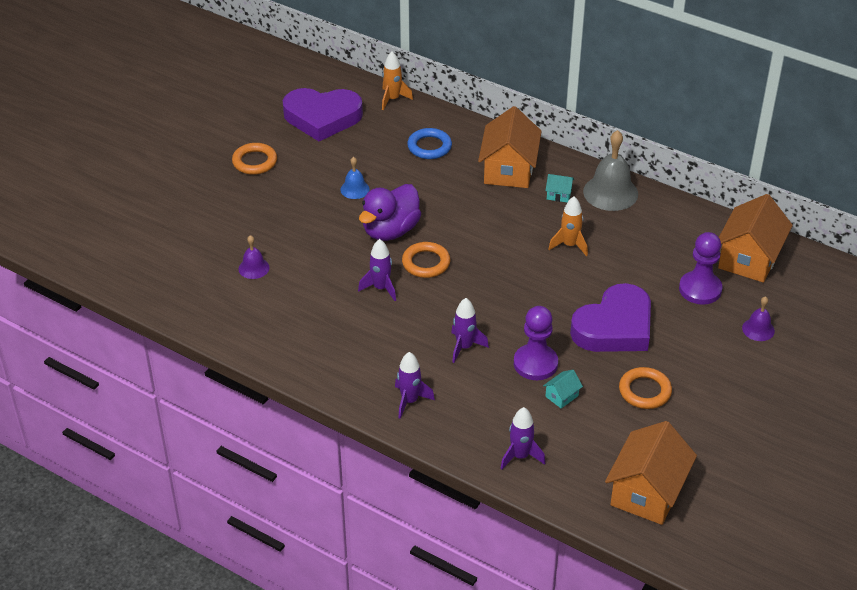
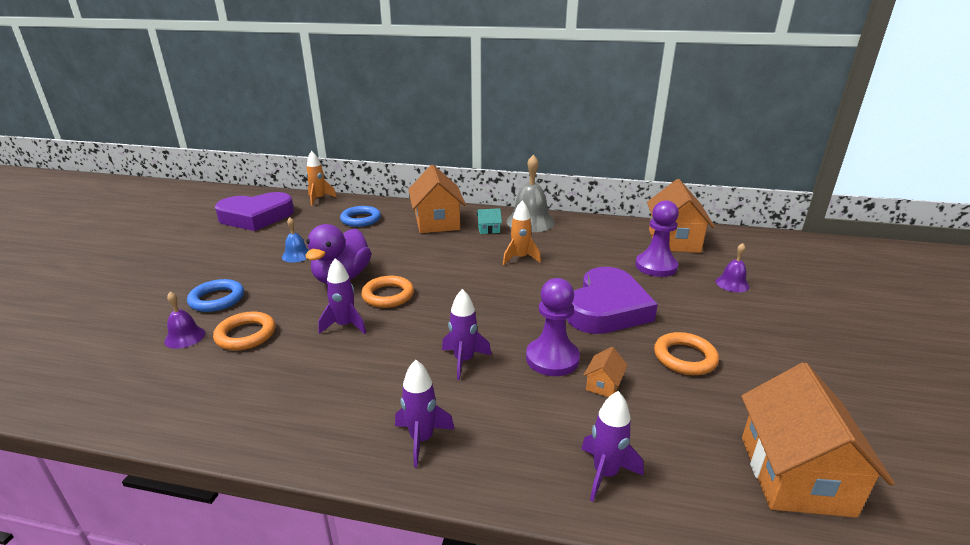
camera: 20 degrees left, 15 degrees down
orange ring [232,143,277,175] -> orange ring moved to [213,312,276,351]
turquoise house [543,370,583,408] -> orange house [583,347,628,397]
none -> blue ring [187,279,244,312]

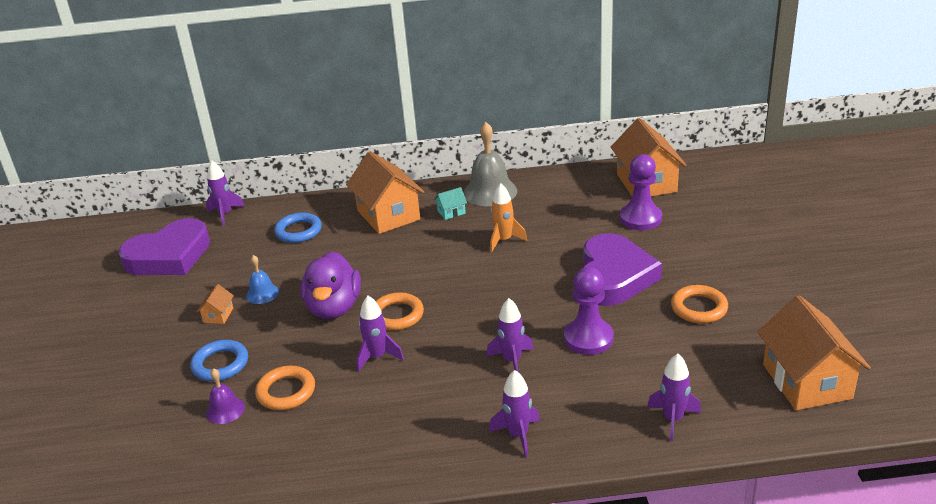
camera: 15 degrees left, 5 degrees up
orange rocket [306,151,337,206] -> purple rocket [206,161,245,226]
orange house [583,347,628,397] -> orange house moved to [196,284,234,324]
purple bell [715,243,750,292] -> none

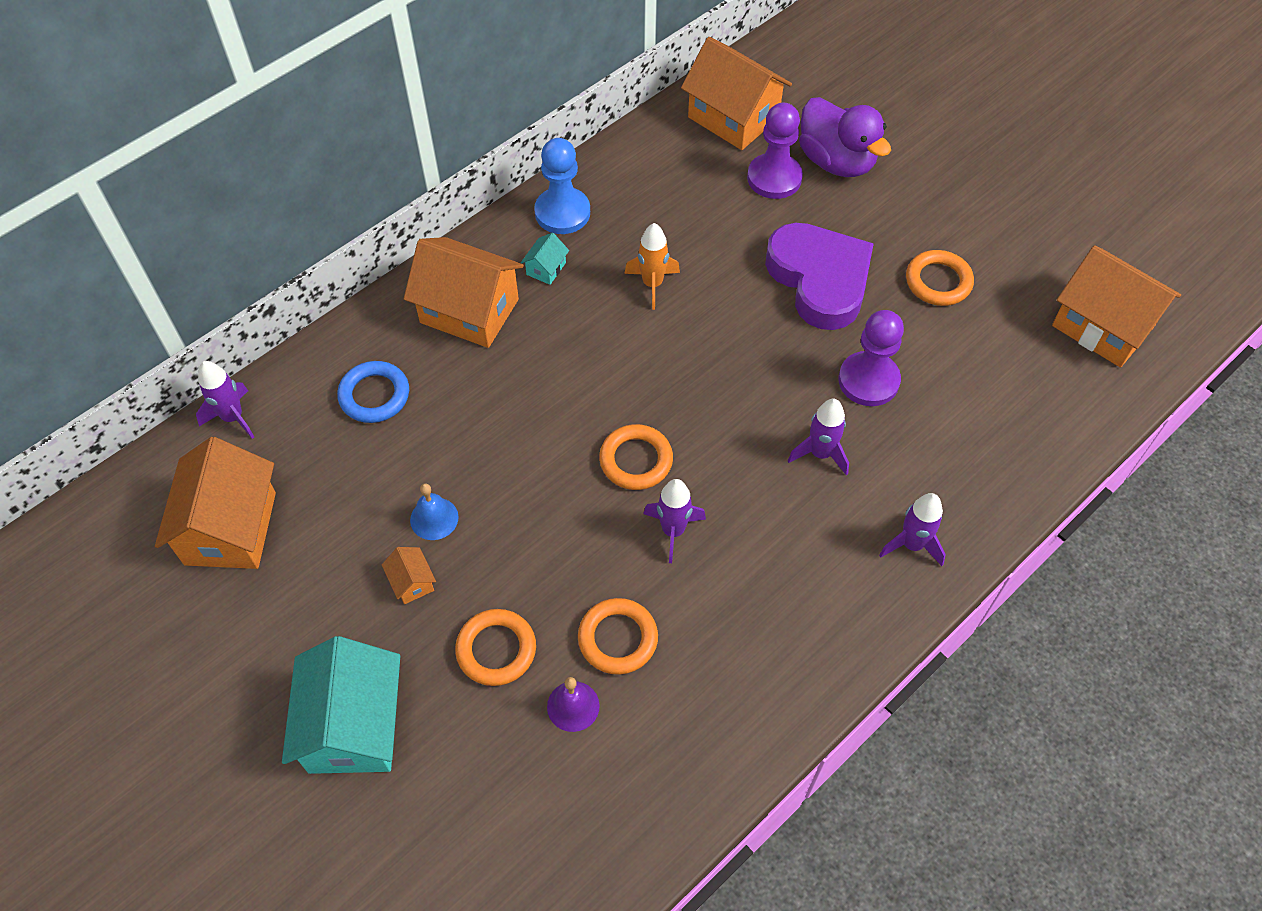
camera: 40 degrees left, 25 degrees up
purple heart [118,218,210,275] -> orange house [155,437,276,569]
blue ring [190,340,248,381] -> orange ring [455,609,536,686]
purple duck [301,251,361,319] -> purple duck moved to [799,97,891,177]
grey bell [463,122,517,206] -> blue pawn [534,138,590,234]
purple rocket [647,354,701,442] -> none
none -> turquoise house [282,636,400,774]

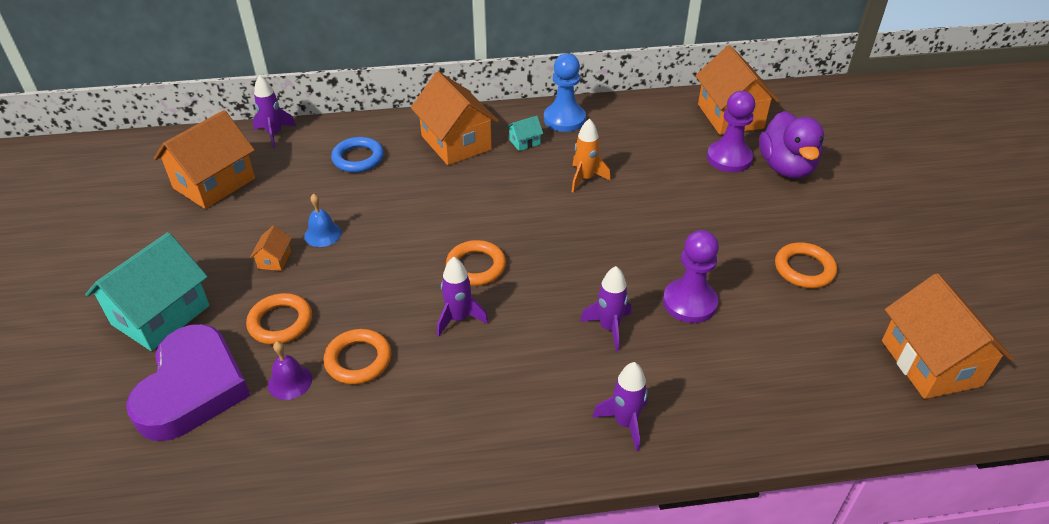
camera: 35 degrees right, 15 degrees down
purple heart [765,223,874,330] -> purple heart moved to [126,324,251,441]

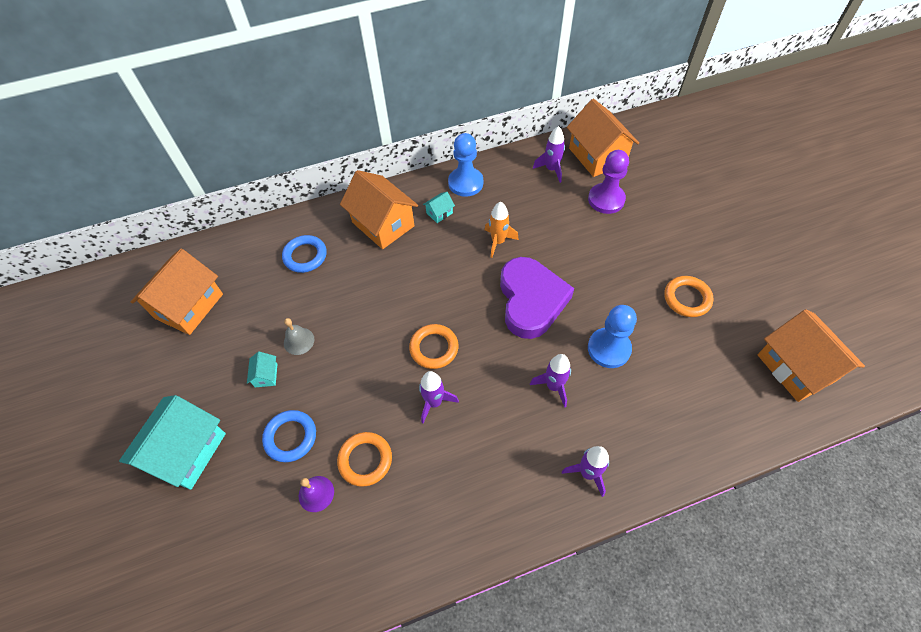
camera: 10 degrees left, 15 degrees up
purple heart [126,324,251,441] -> purple heart moved to [500,257,574,339]
orange ring [246,293,312,345] -> blue ring [262,410,316,462]
orange house [250,226,292,271] -> turquoise house [247,352,277,387]
purple rocket [253,75,296,148] -> purple rocket moved to [533,126,565,183]
blue bell [304,194,342,247] -> grey bell [284,318,315,355]
purple pawn [663,230,719,323] -> blue pawn [588,305,637,368]
purple duck [759,111,824,179] -> none

